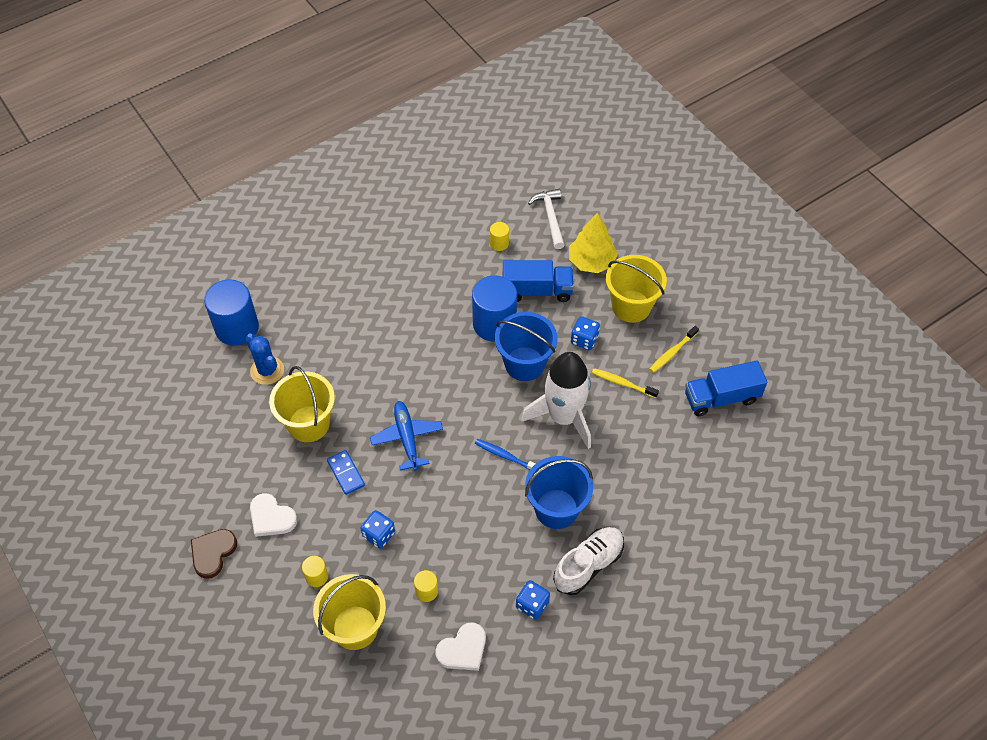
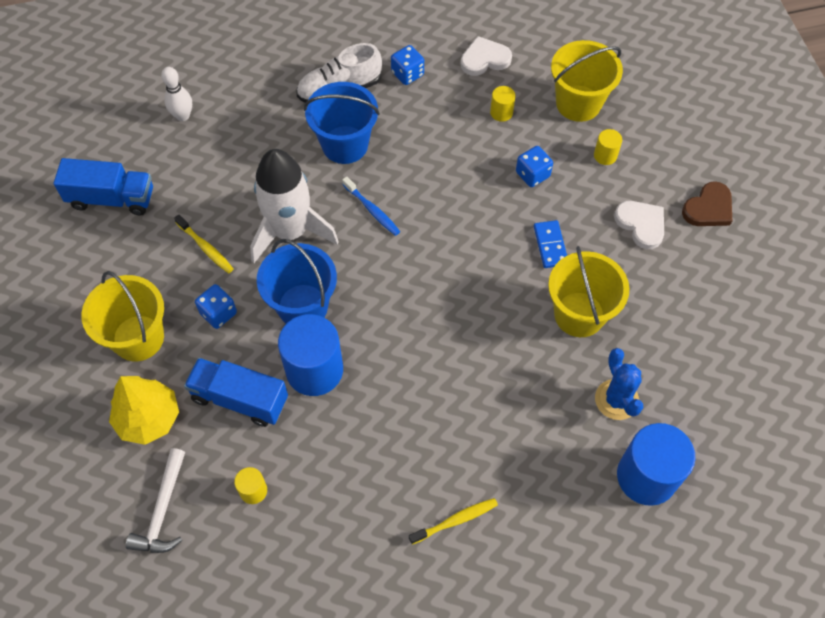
camera: 160 degrees left, 5 degrees up
blue plane [370,401,443,471] -> none
yellow toothbrush [650,326,699,373] -> yellow toothbrush moved to [409,498,498,545]
none -> white bowling pin [161,67,192,121]

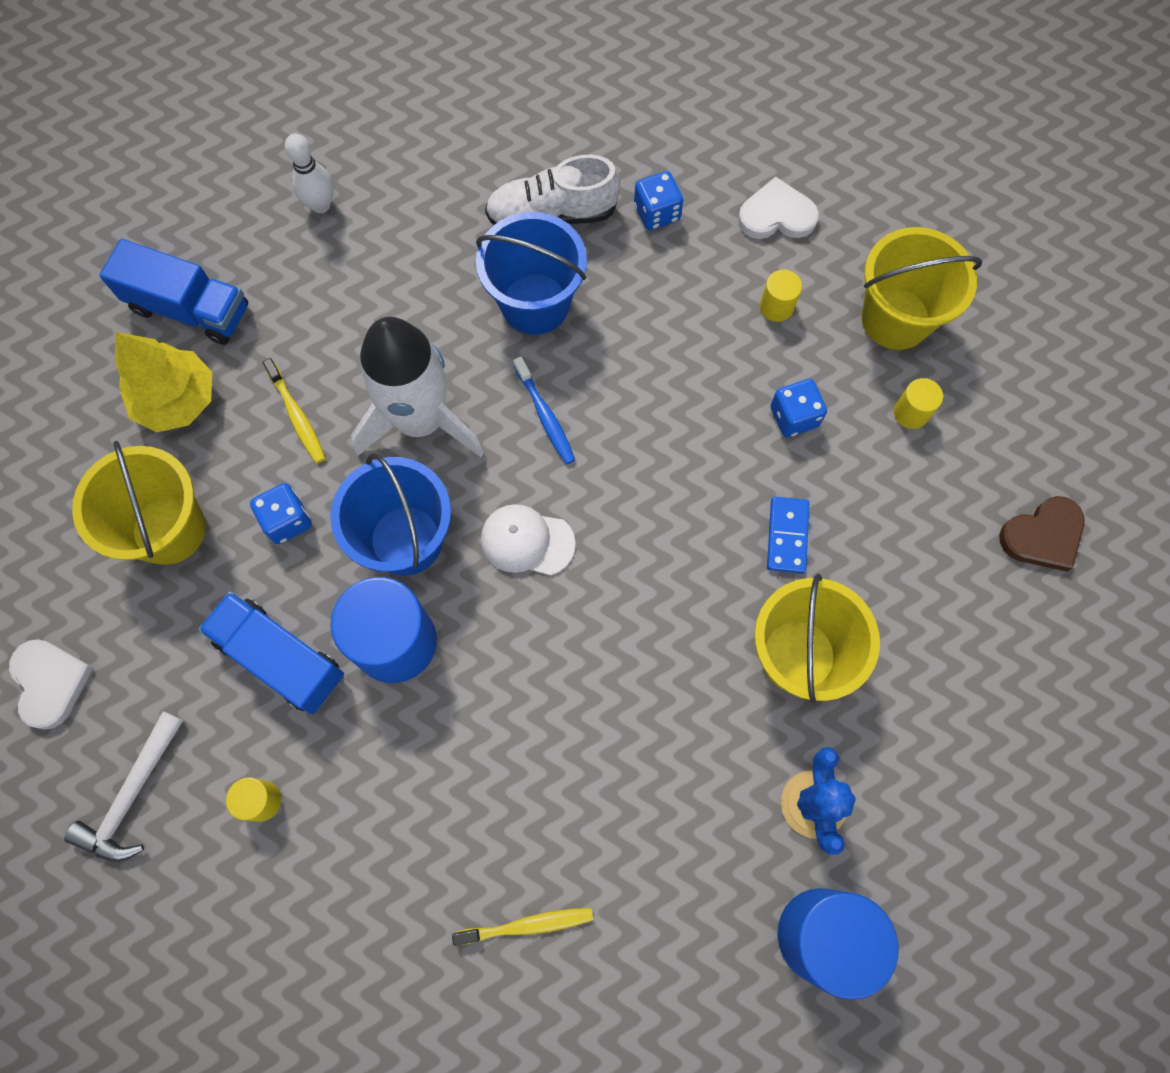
camera: 15 degrees right, 10 degrees up
yellow tree [109,376,179,445] -> yellow tree moved to [115,332,213,433]
white heart [614,201,664,249] -> white heart moved to [9,639,94,730]
none -> white cap [481,504,576,575]

